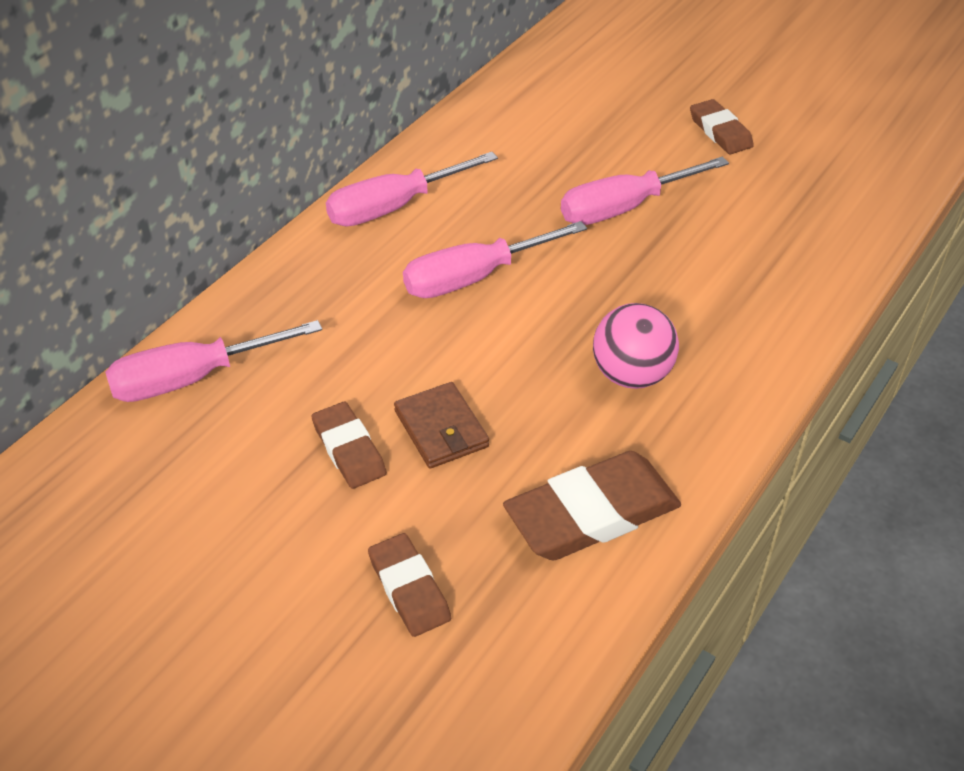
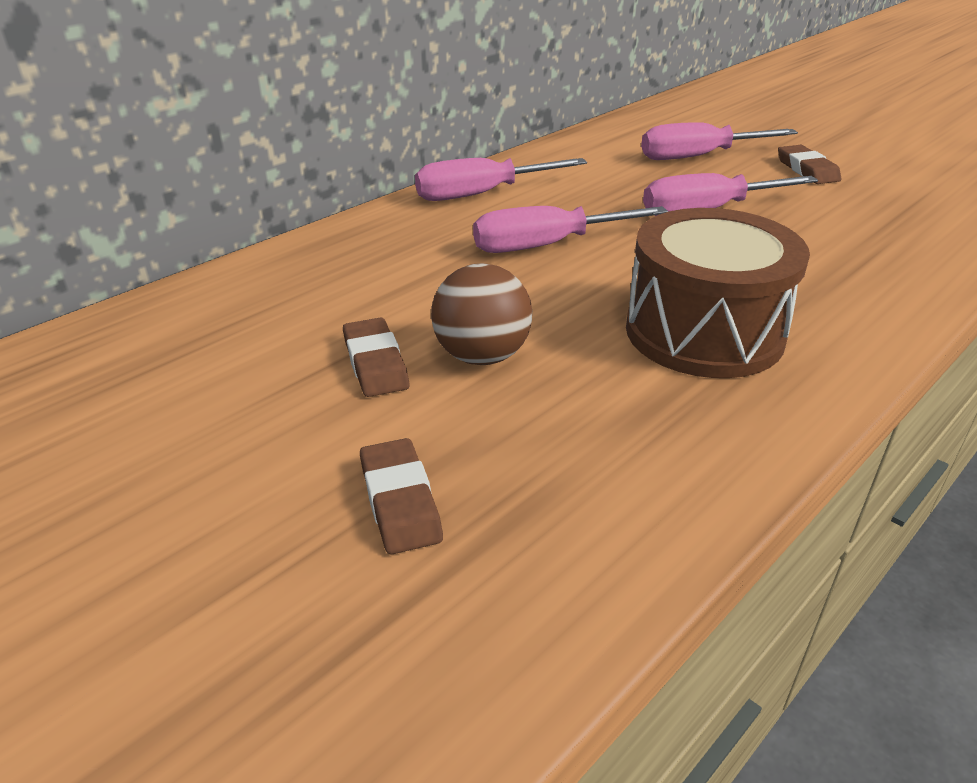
camera: 10 degrees right, 10 degrees down
pink screwdriver [105,320,322,402] -> pink screwdriver moved to [641,122,798,160]
brown wallet [394,382,489,469] -> brown ball [431,263,532,365]
brown eraser [503,451,681,560] -> none
pink ball [593,303,679,389] -> brown drum [626,208,810,378]

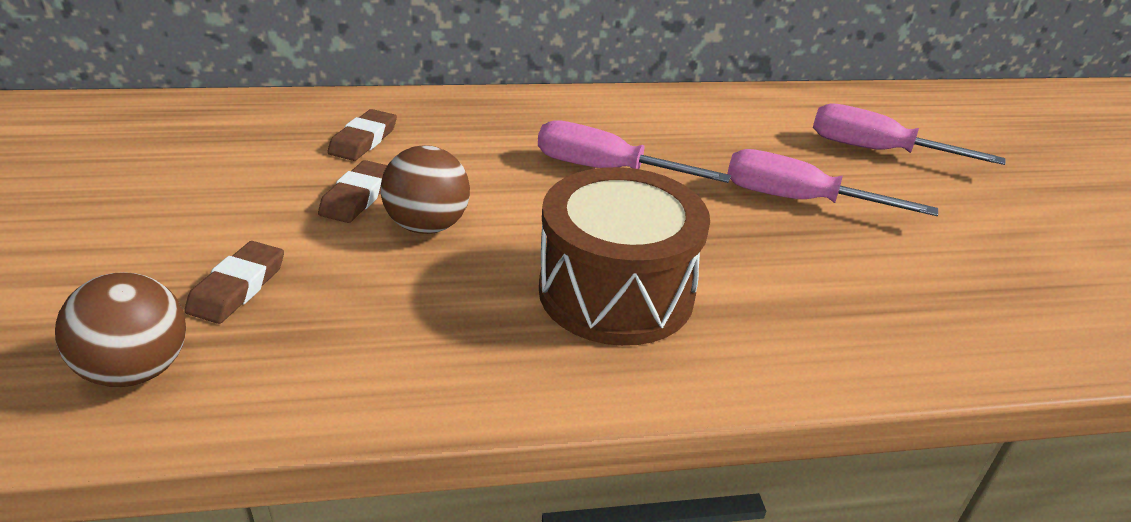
camera: 35 degrees right, 0 degrees up
pink screwdriver [415,158,587,201] -> none
brown eraser [778,145,841,184] -> brown eraser moved to [327,109,397,161]
none -> brown ball [55,272,186,387]

